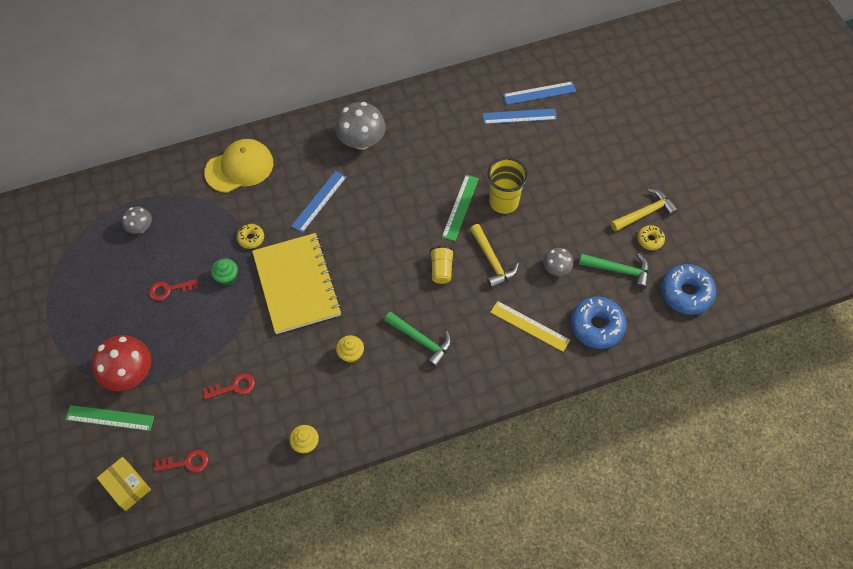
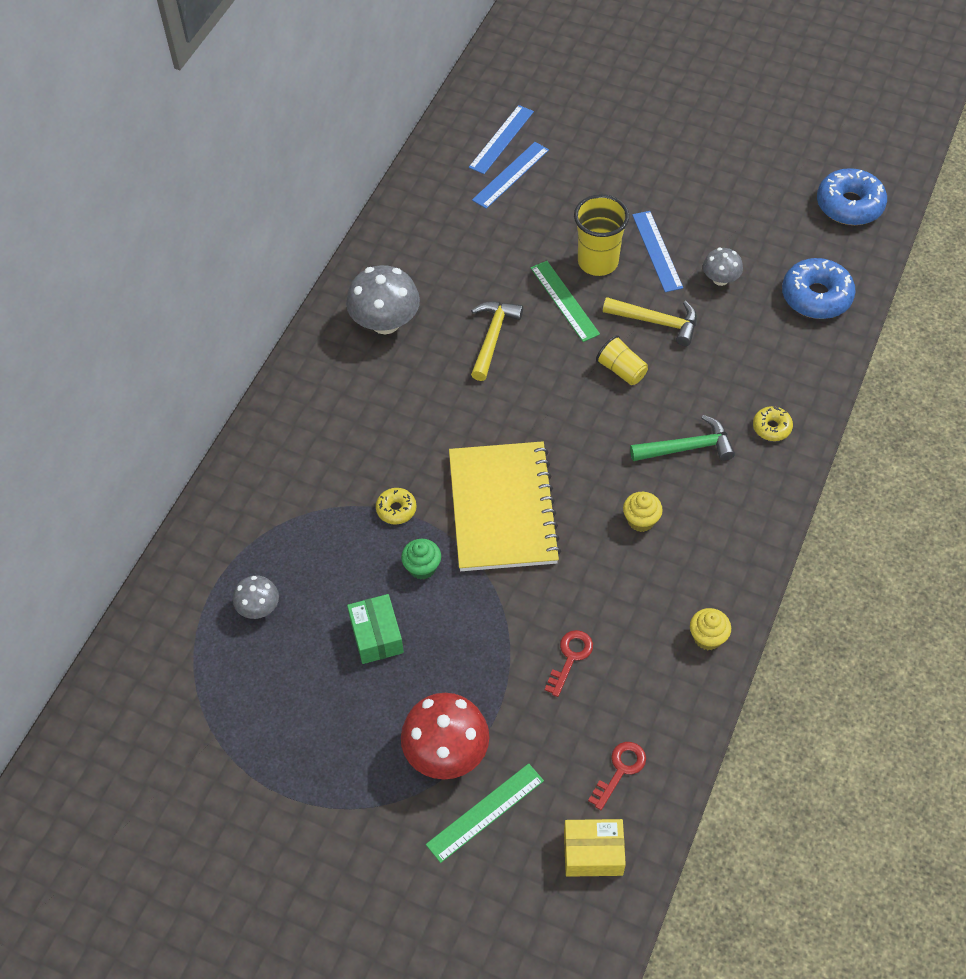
camera: 45 degrees left, 5 degrees down
red key [149,279,198,301] -> green box [347,594,404,664]
yellow cap [204,139,273,193] -> none
yellow notebook [252,233,342,334] -> yellow notebook turned 60 degrees clockwise [449,441,561,571]
blue ruler [291,171,347,233] -> blue ruler moved to [632,211,683,292]
yellow ruler [490,301,570,352] -> none
green hammer [579,253,649,290] -> none
yellow hammer [611,189,678,232] -> yellow hammer moved to [471,301,523,381]
yellow donut [637,225,665,250] -> yellow donut moved to [753,406,793,441]

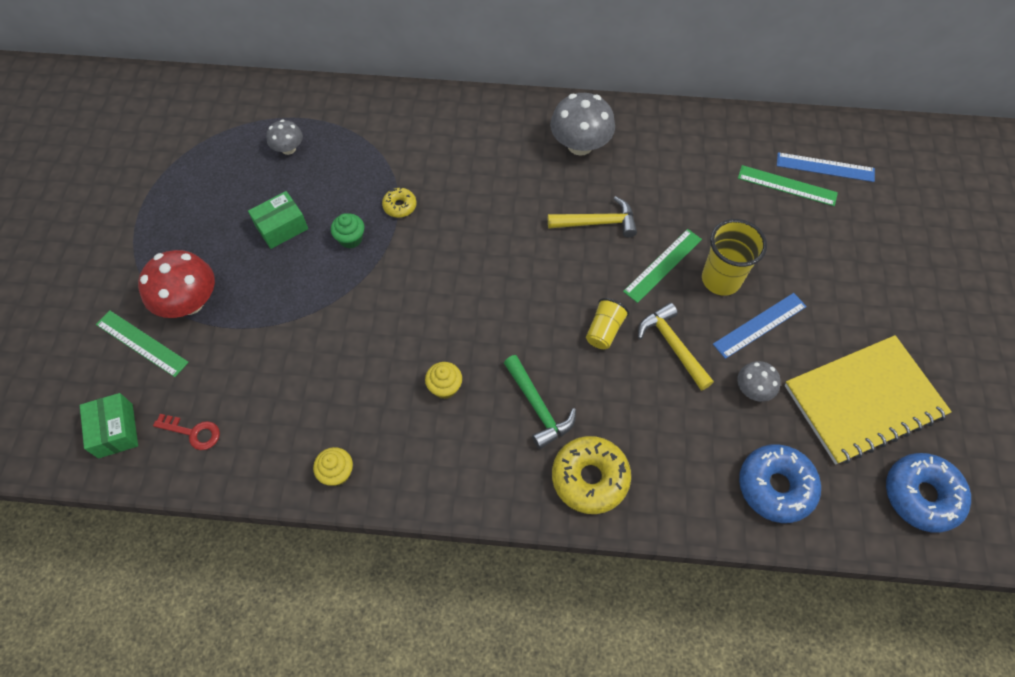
camera: 70 degrees right, 5 degrees up
yellow notebook [449,441,561,571] -> yellow notebook moved to [785,335,952,465]
blue ruler [472,142,549,209] -> green ruler [738,165,838,206]
red key [545,630,593,697] -> none
yellow box [564,819,626,877] -> green box [80,393,138,458]
yellow hammer [603,297,697,346] -> yellow hammer turned 150 degrees clockwise [638,303,714,391]
yellow donut [753,406,793,441] -> yellow donut [552,436,631,514], size x1.92

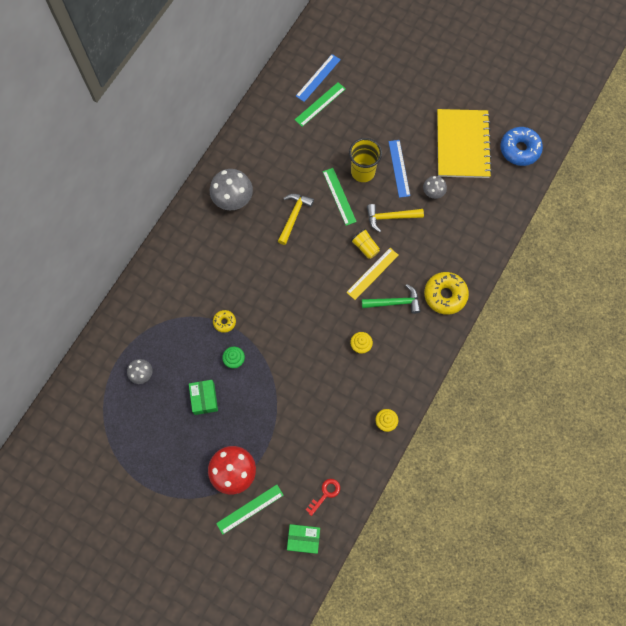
camera: 65 degrees left, 10 degrees up
blue donut [739,444,821,523] -> none
none -> yellow ruler [346,248,399,300]

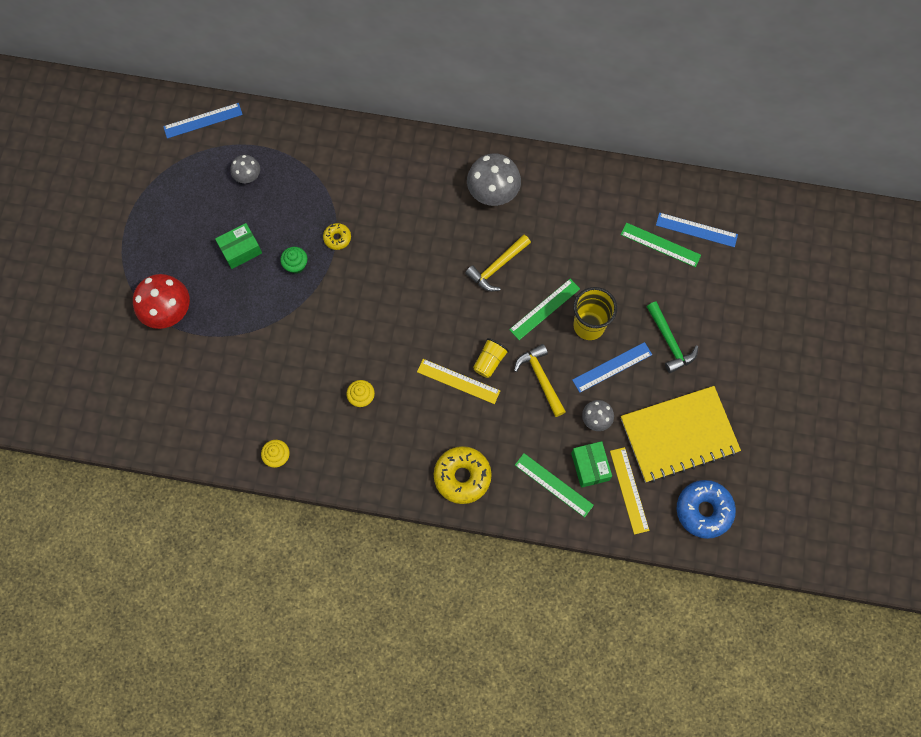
camera: 70 degrees right, 0 degrees up
green ruler [216,485,284,535] -> green ruler moved to [515,453,594,518]
yellow hammer [278,194,314,245] -> yellow hammer turned 135 degrees clockwise [465,235,531,292]
green box [287,524,320,554] -> green box moved to [571,441,612,488]
red key [306,479,340,516] -> none
green hammer [362,284,421,314] -> green hammer moved to [647,301,698,373]
none -> blue ruler [163,103,243,139]
none -> yellow ruler [610,447,649,535]

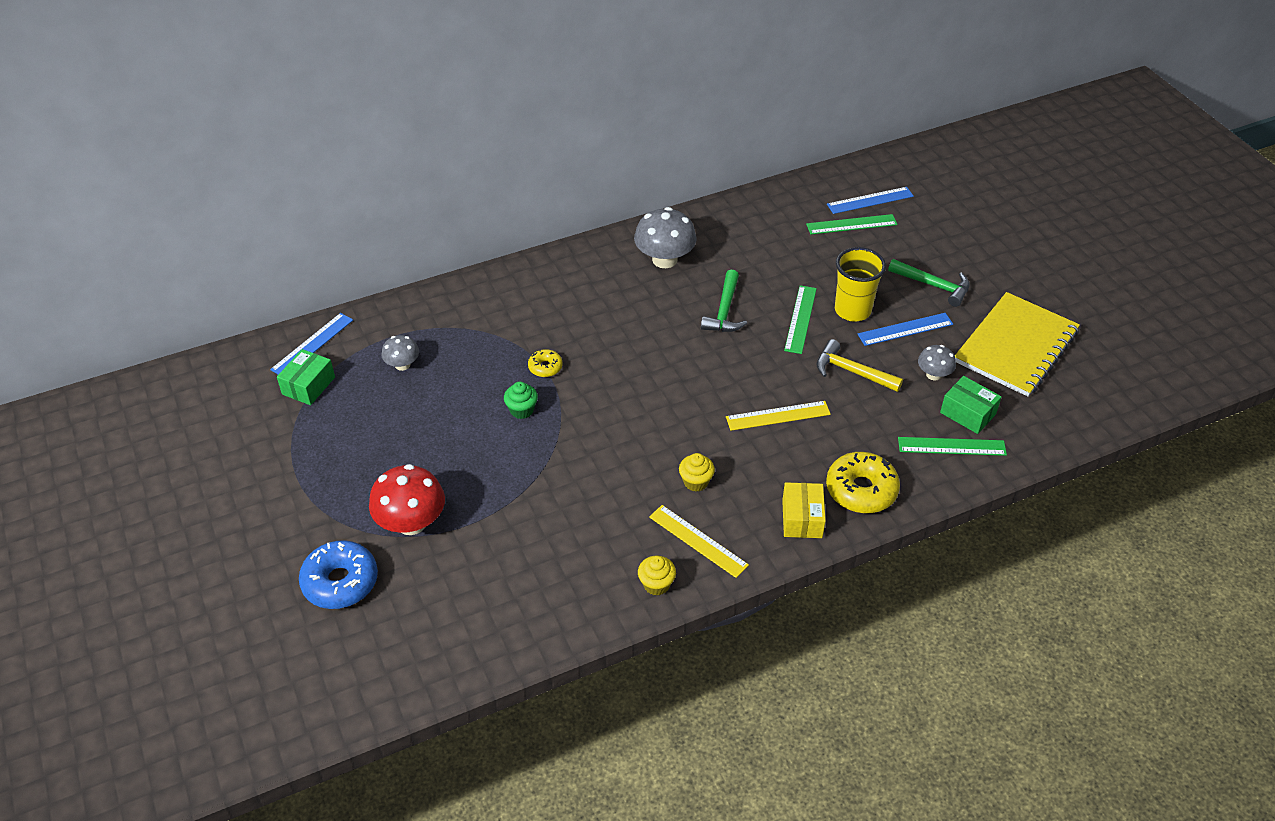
camera: 35 degrees left, 25 degrees down
green box [215,223,262,269] -> green box moved to [277,349,335,405]
yellow hammer [465,235,531,292] -> green hammer [701,270,747,332]
yellow cup [473,338,509,378] -> none
blue ruler [572,342,652,393] -> blue ruler turned 45 degrees clockwise [858,313,953,346]
yellow ruler [610,447,649,535] -> yellow ruler moved to [649,505,749,578]
blue donut [677,480,736,539] -> blue donut moved to [299,540,378,609]
none -> yellow box [782,482,826,538]

